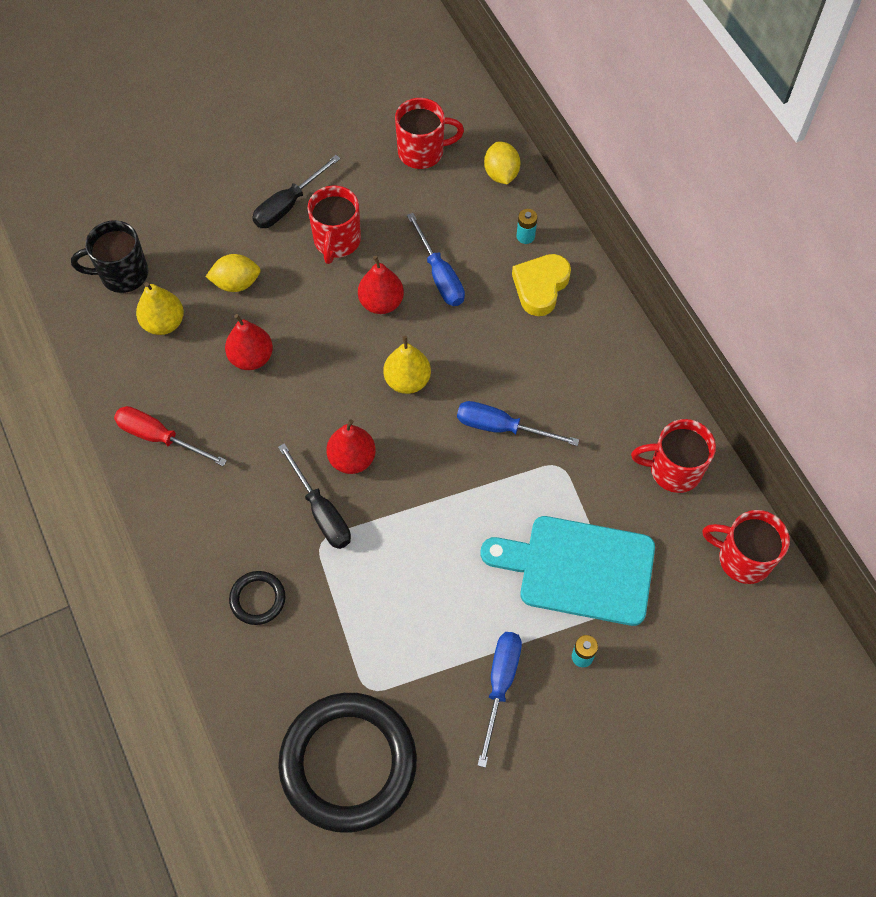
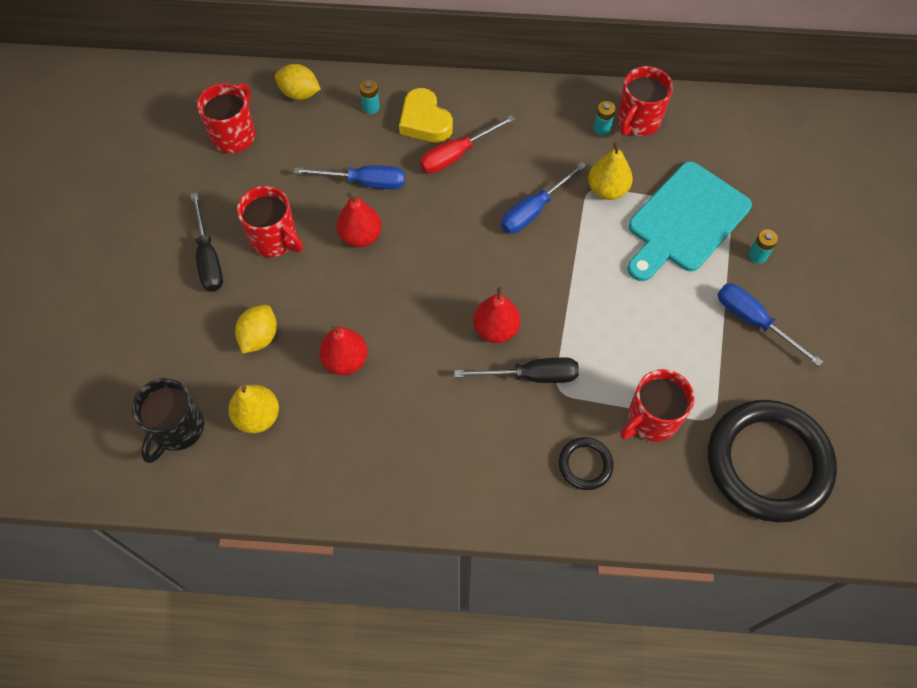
camera: 60 degrees left, 0 degrees up
red screwdriver [114,406,227,466] -> red screwdriver moved to [420,115,515,173]
yellow pear [383,336,431,394] -> yellow pear moved to [588,142,633,200]
red mug [702,510,790,584] -> red mug moved to [620,369,694,442]
none -> turquoise battery [593,101,616,136]

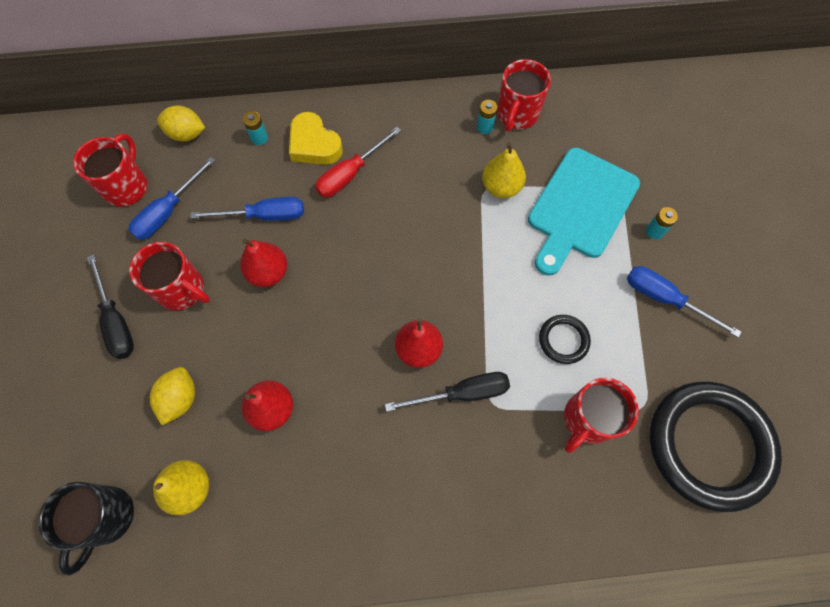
camera: 10 degrees left, 5 degrees up
blue screwdriver [501,162,587,234] -> blue screwdriver moved to [128,157,216,240]
black ring [558,437,614,490] -> black ring moved to [539,315,591,364]

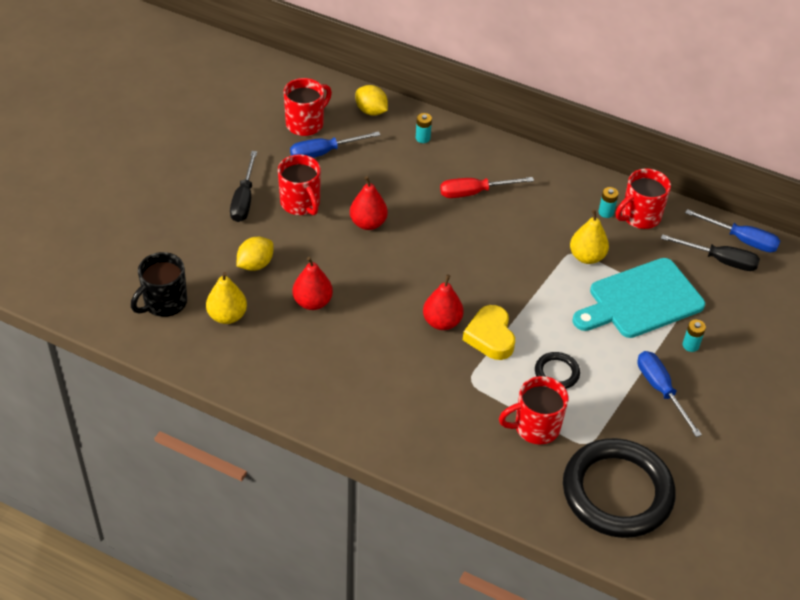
camera: 30 degrees right, 20 degrees down
blue screwdriver [190,197,304,221] -> blue screwdriver moved to [685,209,780,252]
yellow heart [289,112,343,165] -> yellow heart moved to [463,305,515,360]
black screwdriver [385,372,510,412] -> black screwdriver moved to [661,234,760,271]

